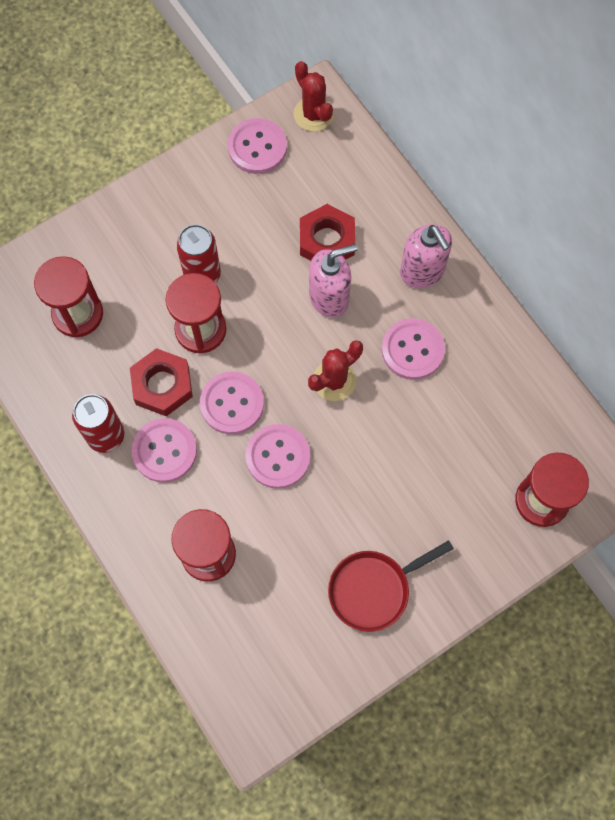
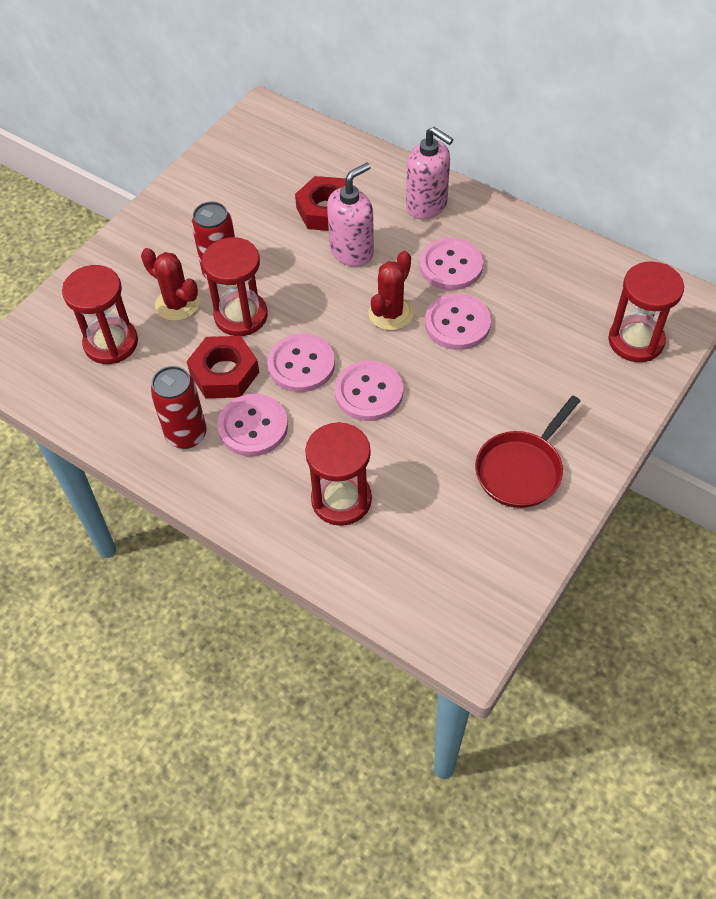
camera: 20 degrees left, 15 degrees down
pink button [228,118,287,174] -> pink button moved to [425,294,491,350]
red cactus [294,61,334,132] -> red cactus moved to [141,248,199,321]

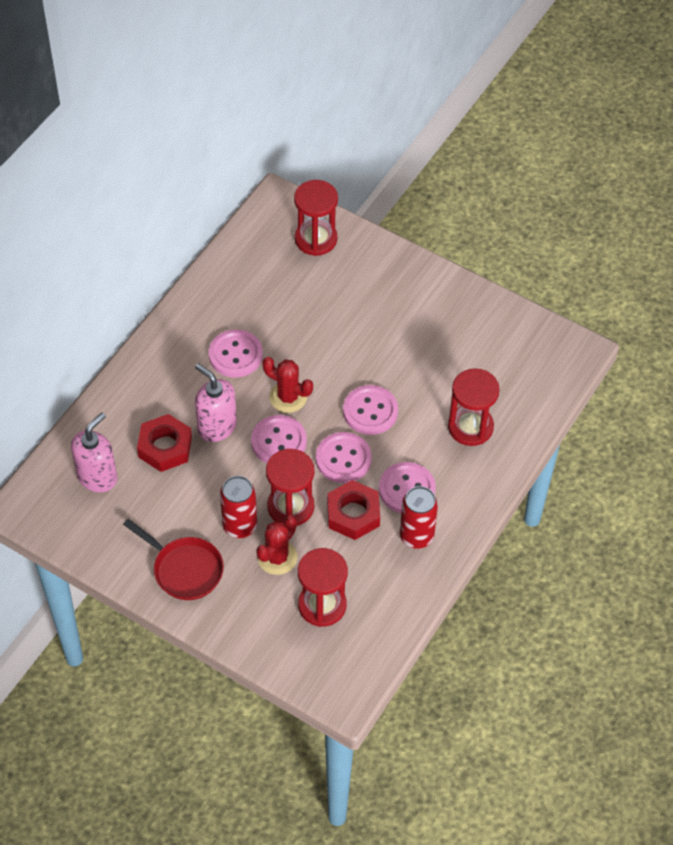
camera: 95 degrees left, 0 degrees up
pink soap dispenser [406,127,453,220] -> pink soap dispenser moved to [71,413,117,492]
pink button [425,294,491,350] -> pink button moved to [251,415,307,463]
red pan [475,396,580,508] -> red pan moved to [123,519,224,600]

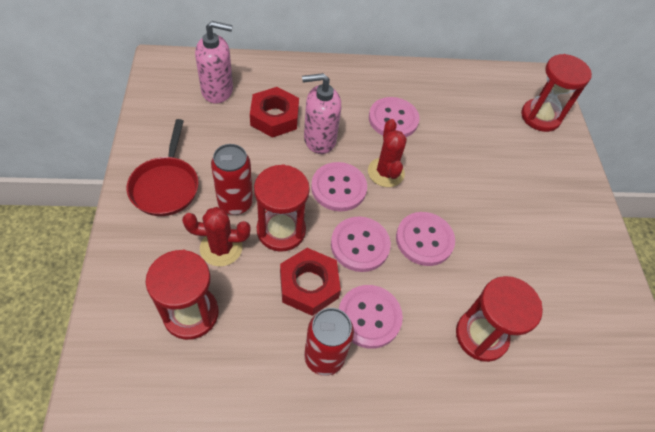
camera: 50 degrees right, 0 degrees up
pink soap dispenser [195,363,237,442] -> pink soap dispenser turned 105 degrees counterclockwise [302,73,341,154]

